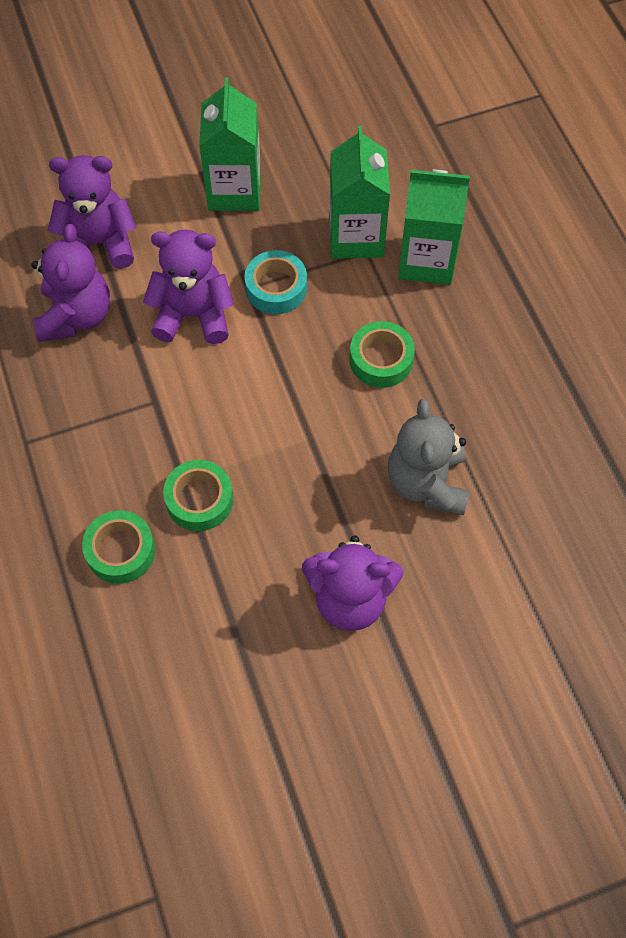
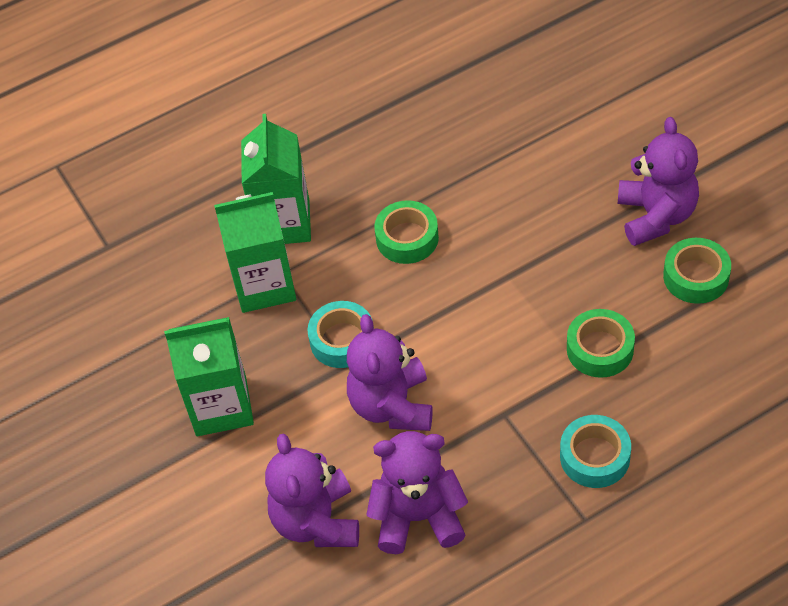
camera: 95 degrees left, 10 degrees down
green tape [82,510,155,584] -> green tape moved to [663,238,731,304]
grey teddy bear [388,399,469,515] -> none
none -> turquoise tape [560,415,631,488]

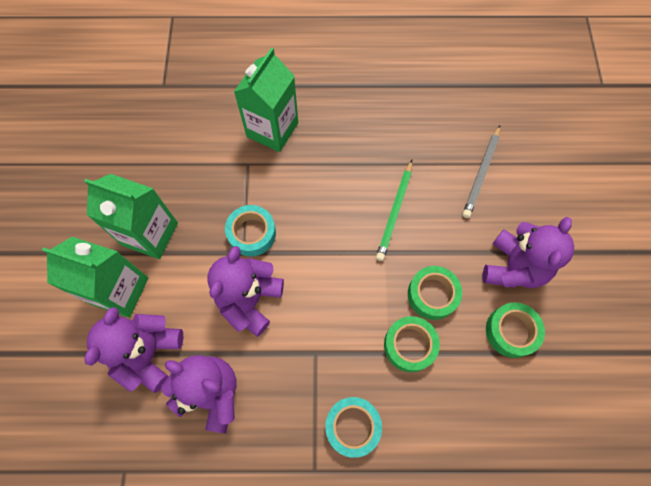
camera: 25 degrees right, 15 degrees up
green carton [214,192,296,313] -> green carton moved to [42,237,148,318]
green tape [374,200,439,264] -> green tape moved to [408,266,462,320]
none -> green pencil [376,160,412,261]
none -> grey pencil [462,125,500,218]

